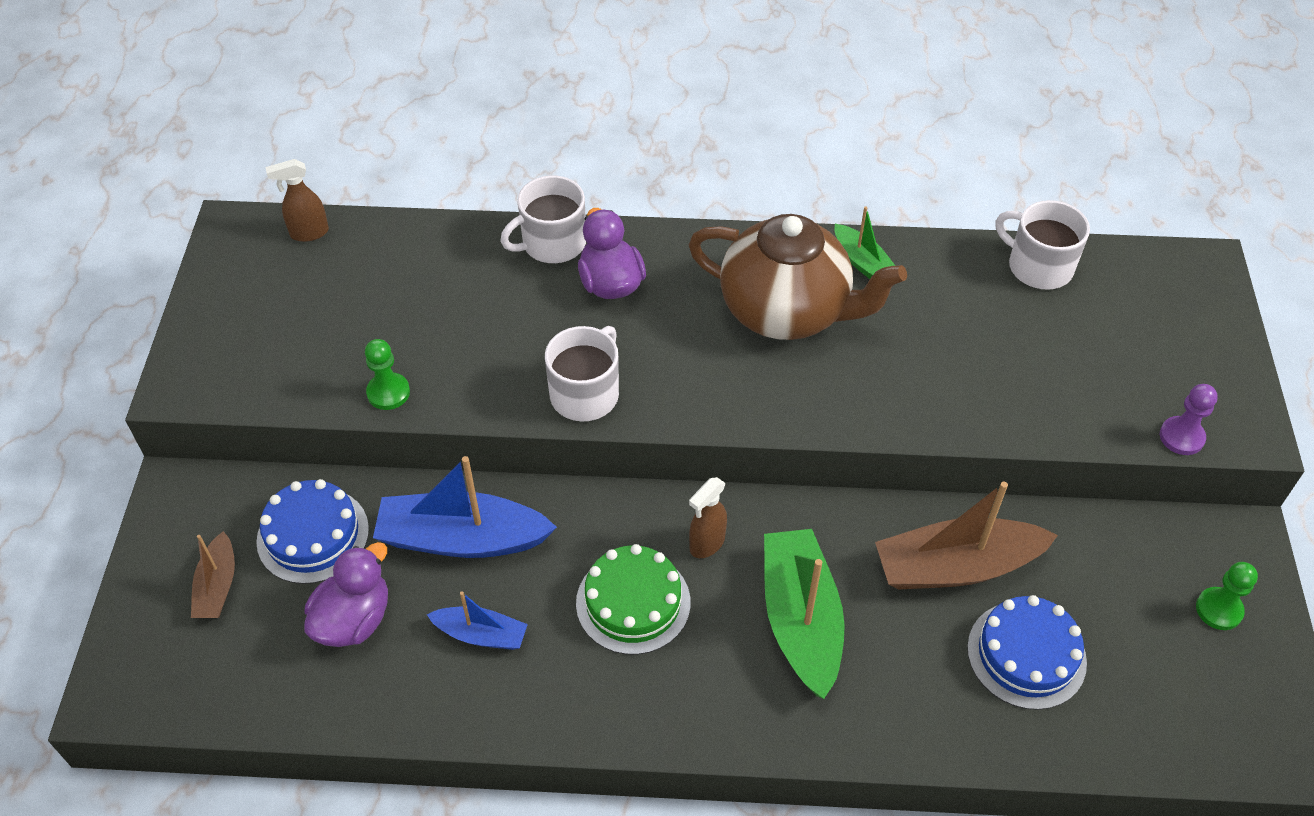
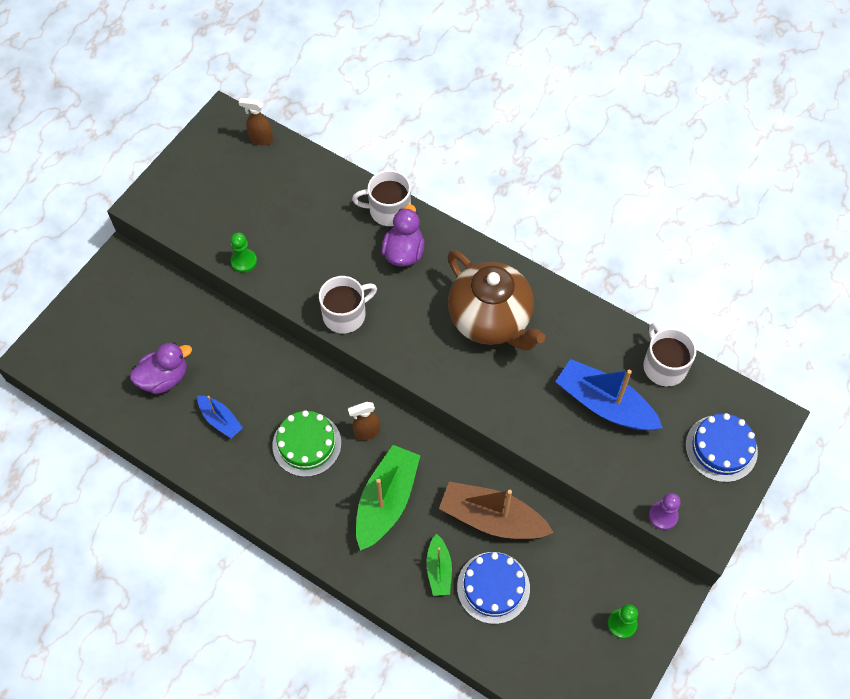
camera: 30 degrees right, 10 degrees up
brown boat [191,531,235,618] -> none
blue cake [256,479,369,584] -> blue cake moved to [685,413,758,482]
blue boat [373,456,557,558] -> blue boat moved to [555,359,663,430]
green boat [835,206,895,279] -> green boat moved to [426,534,452,596]

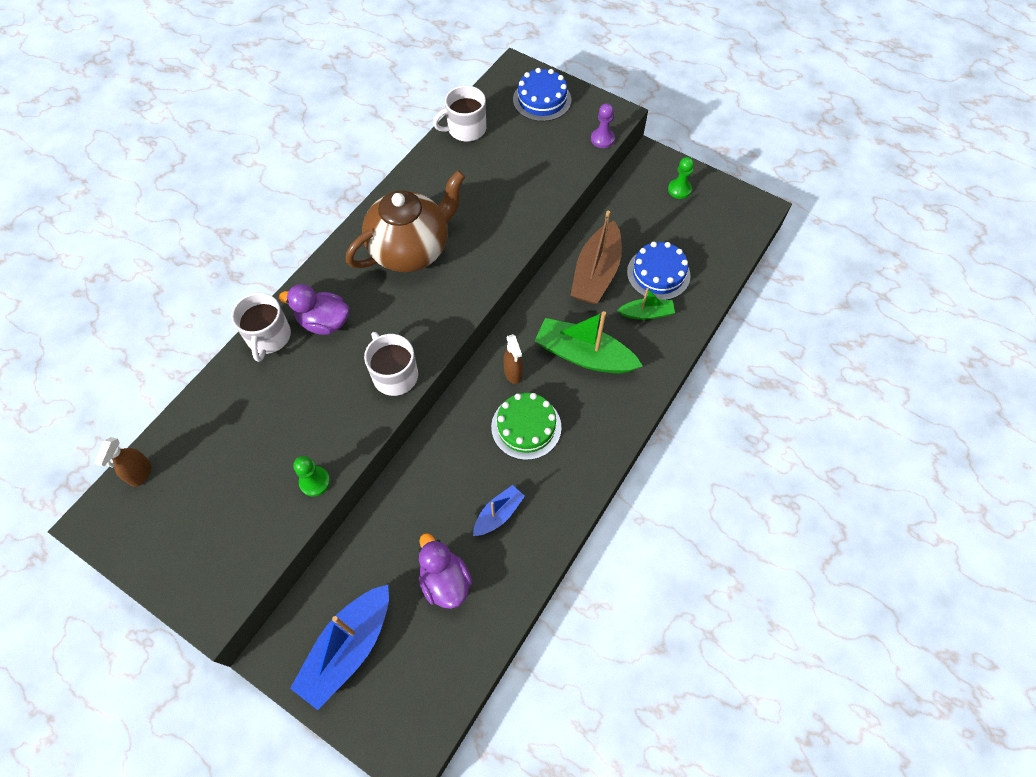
camera: 90 degrees left, 0 degrees up
blue boat [555,359,663,430] -> blue boat moved to [290,585,389,710]

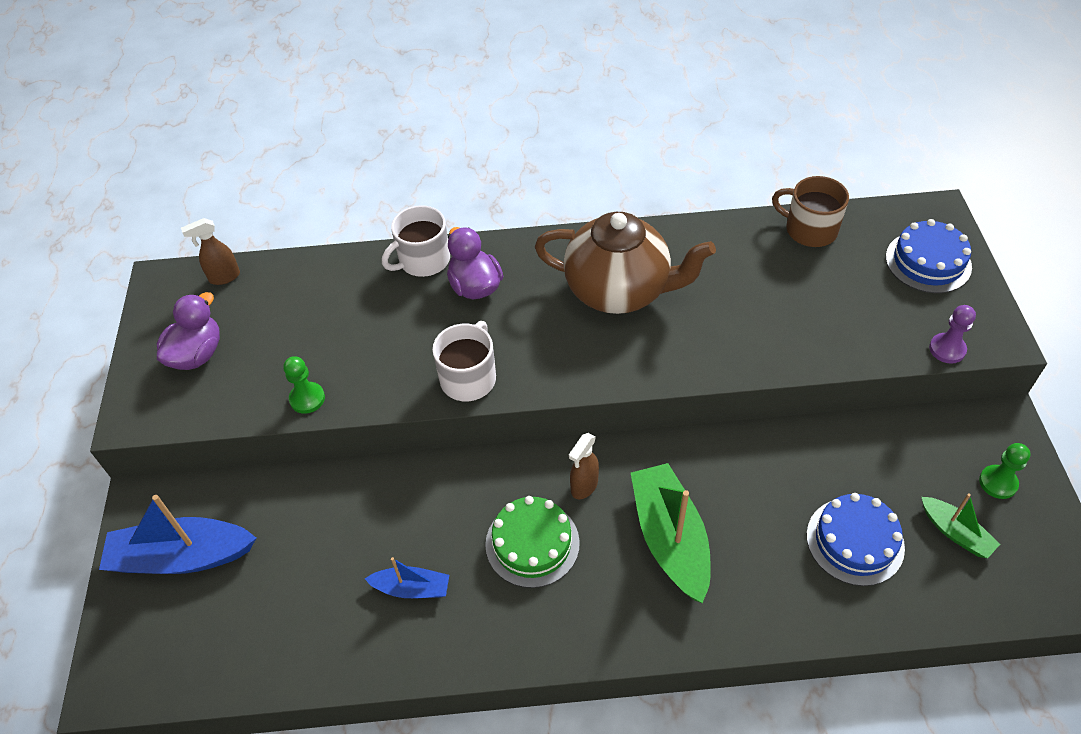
camera: 55 degrees right, 10 degrees down
purple duck [419,533,472,609] -> purple duck moved to [157,292,220,370]
white mug [433,86,486,141] -> brown mug [772,176,849,247]
brown boat [571,211,622,304] -> none
green boat [618,288,675,320] -> green boat moved to [921,494,1000,558]

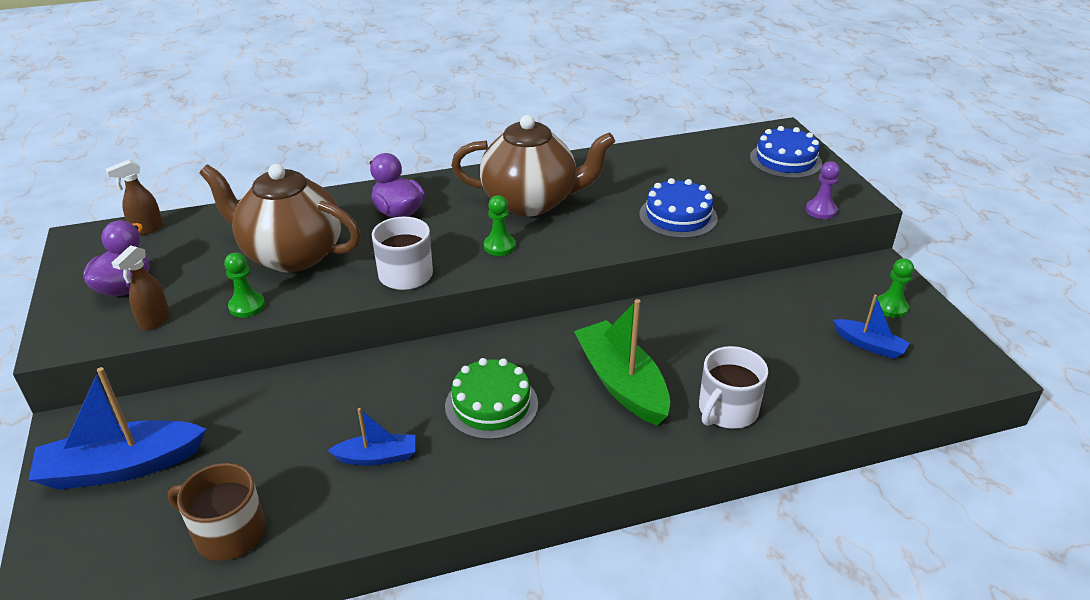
camera: 15 degrees left, 15 degrees down
white mug [382,205,450,277] -> white mug moved to [699,346,768,429]
brown spray bottle [569,433,599,499] -> brown spray bottle moved to [112,245,170,330]
brown mug [772,176,849,247] -> brown mug moved to [168,463,266,561]
blue cake [806,493,905,586] -> blue cake moved to [639,178,718,238]
green boat [921,494,1000,558] -> blue boat [833,295,910,359]
none -> brown teapot [199,164,361,272]
none -> green pawn [484,195,516,256]

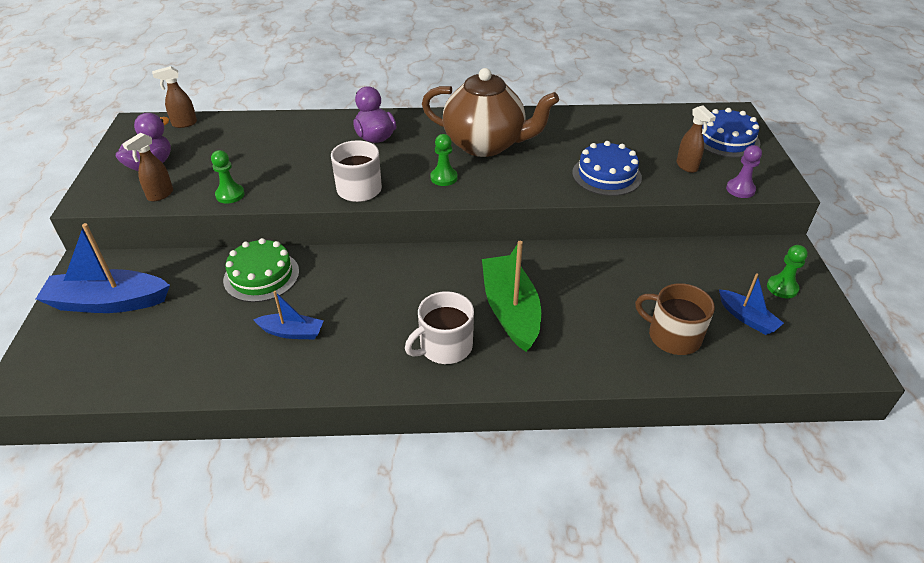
camera: 15 degrees right, 5 degrees up
brown mug [168,463,266,561] -> brown mug moved to [635,283,715,355]
brown teapot [199,164,361,272] -> none
green cake [445,358,538,440] -> green cake moved to [223,238,299,302]
white mug [699,346,768,429] -> white mug moved to [405,291,474,364]
none -> brown spray bottle [676,106,716,173]

